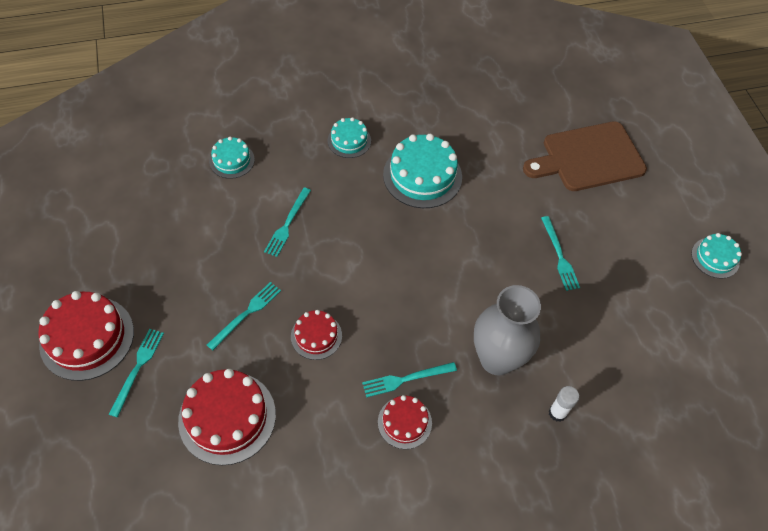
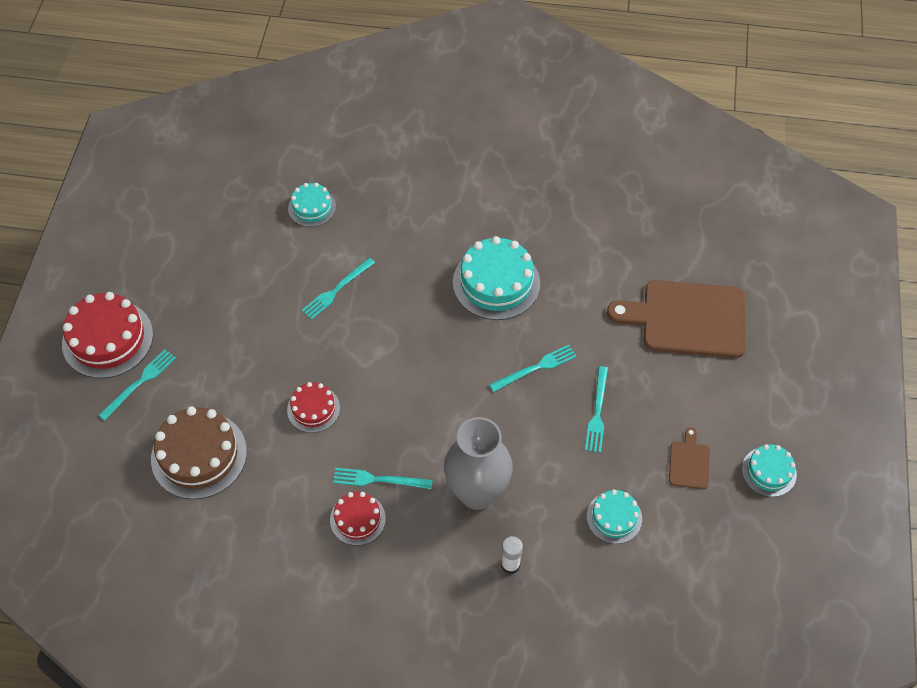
camera: 25 degrees right, 0 degrees up
red cake [178,369,276,465] -> brown cake [151,406,247,499]
turquoise fork [207,282,281,350] -> turquoise fork moved to [489,345,577,392]
turquoise cake [327,117,371,158] -> turquoise cake moved to [587,489,642,544]
none -> brown cutting board [669,427,710,489]

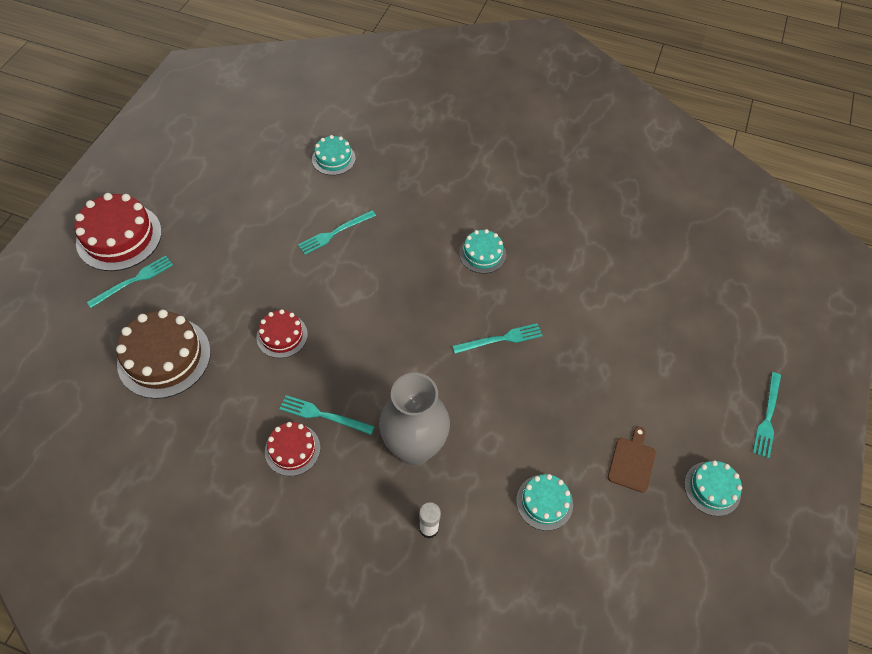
camera: 10 degrees right, 0 degrees up
turquoise cake [453,236,540,320] -> turquoise cake [459,229,506,274], size x0.57
turquoise fork [585,366,608,453] -> turquoise fork moved to [753,372,781,458]
brown cutting board [607,280,746,358] -> none

